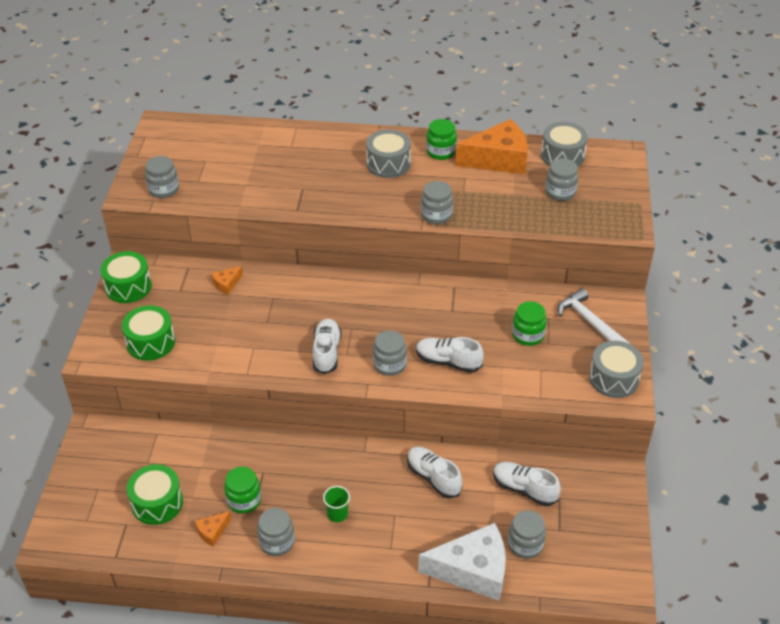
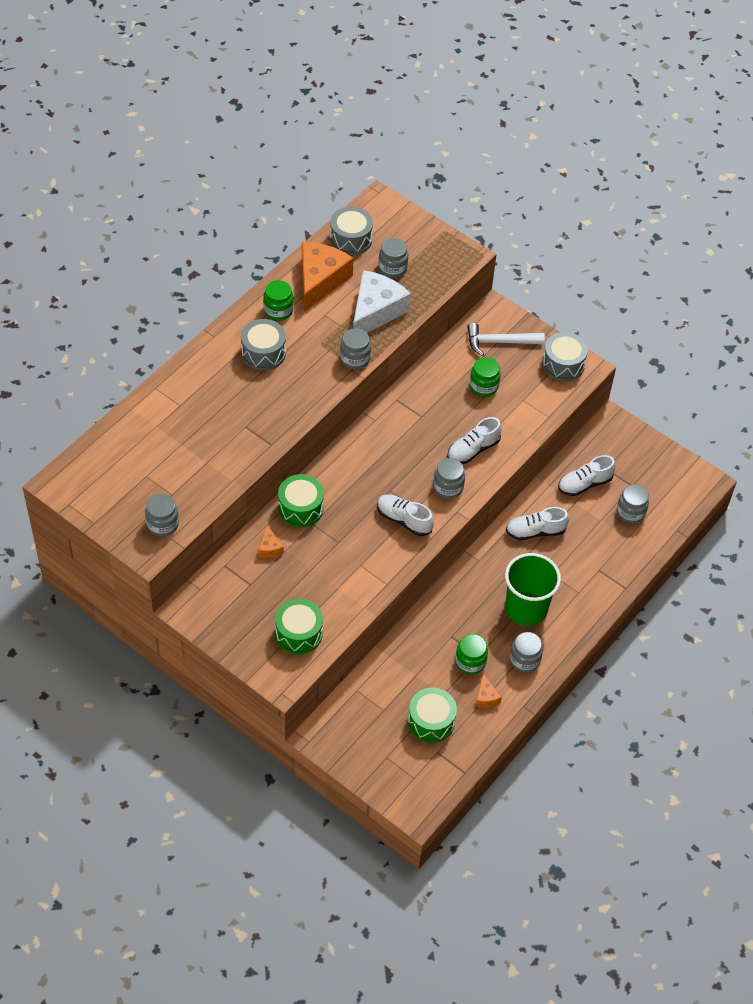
camera: 60 degrees left, 10 degrees up
green drum [100,251,152,303] -> green drum moved to [278,474,324,527]
green cup [323,486,350,522] -> green cup [505,553,561,626], size x2.33
white cheese [418,523,506,601] -> white cheese moved to [353,270,411,333]

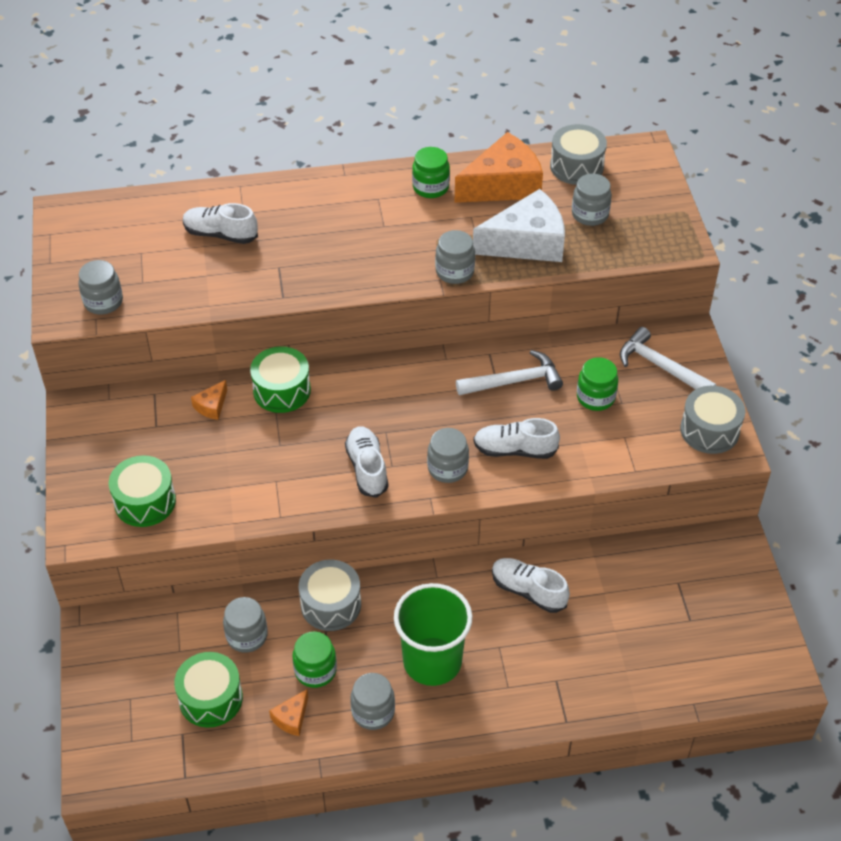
camera: 45 degrees right, 5 degrees down
grey drum [241,319,286,371] -> grey drum moved to [299,560,361,631]
white shoe [558,455,616,496] -> white shoe moved to [183,203,258,244]
grey jar [617,484,649,523] -> grey jar moved to [223,597,268,653]
none -> white hammer [456,350,563,395]

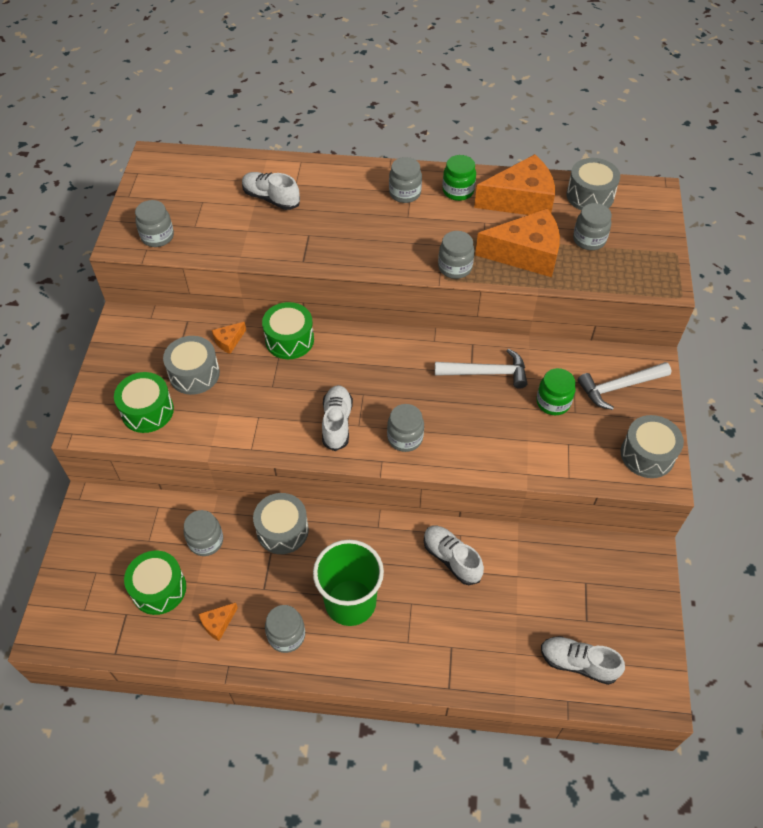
camera: 15 degrees right, 5 degrees up
green jar [292,631,337,688] -> none
white cheese [473,189,565,262] -> orange cheese [475,208,560,277]
white shoe [473,418,560,459] -> white shoe moved to [541,636,625,685]
white hammer [620,327,716,390] -> white hammer turned 75 degrees counterclockwise [578,362,672,410]
none -> grey drum [163,336,220,395]
none -> grey jar [389,157,422,203]

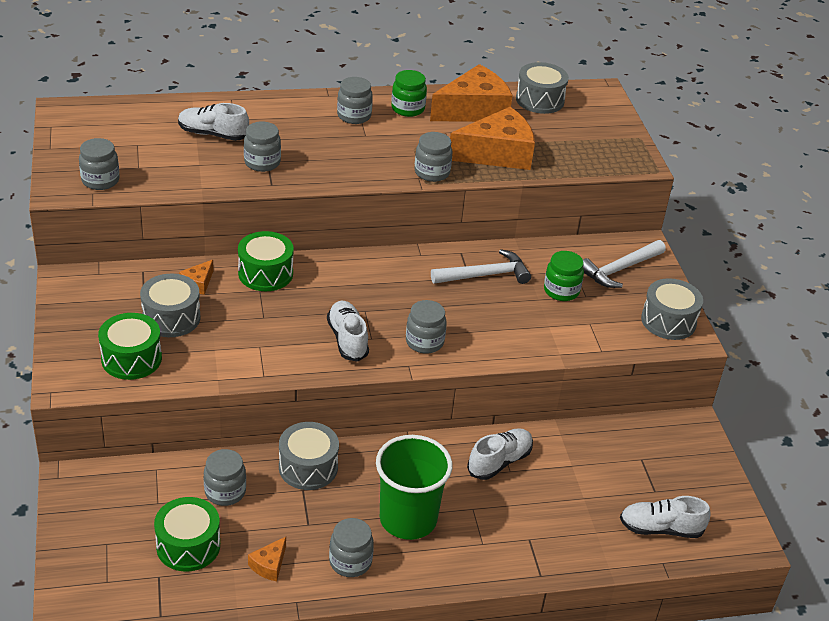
camera: 20 degrees left, 15 degrees down
white shoe [424,526,484,585] -> white shoe turned 105 degrees clockwise [467,428,533,480]
grey jar [573,203,612,250] -> grey jar moved to [244,121,281,172]

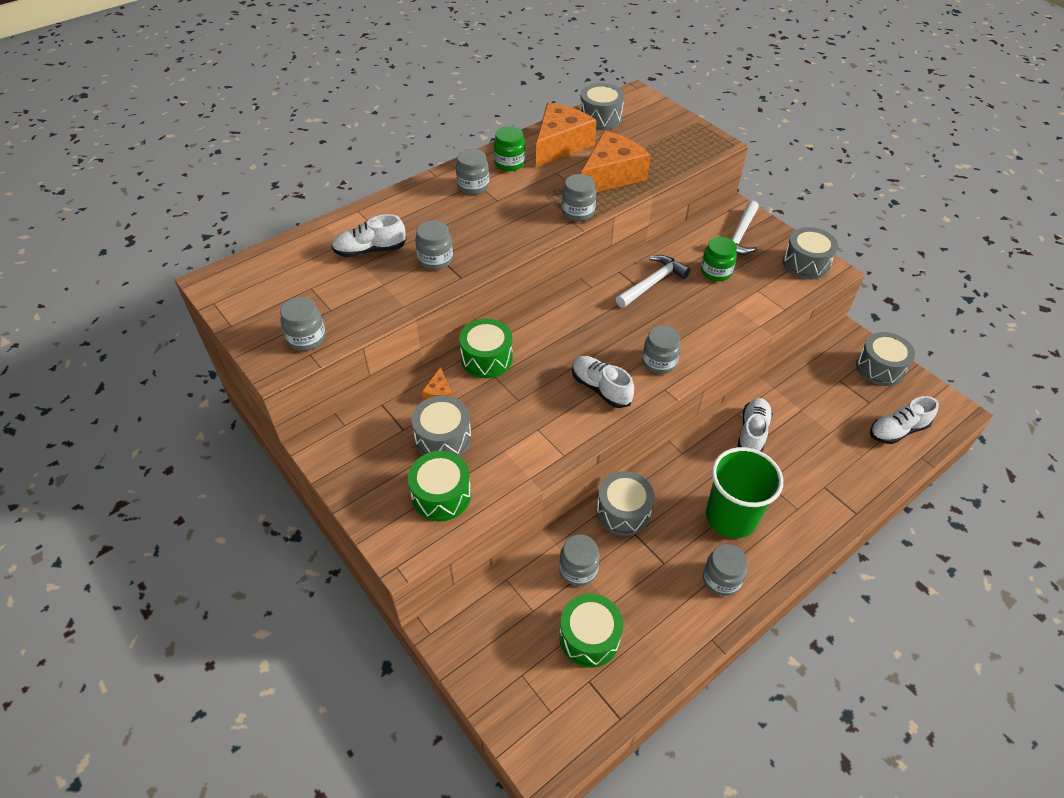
camera: 25 degrees left, 10 degrees up
orange cheese [248,537,286,581] -> none
none -> grey drum [856,332,915,386]

